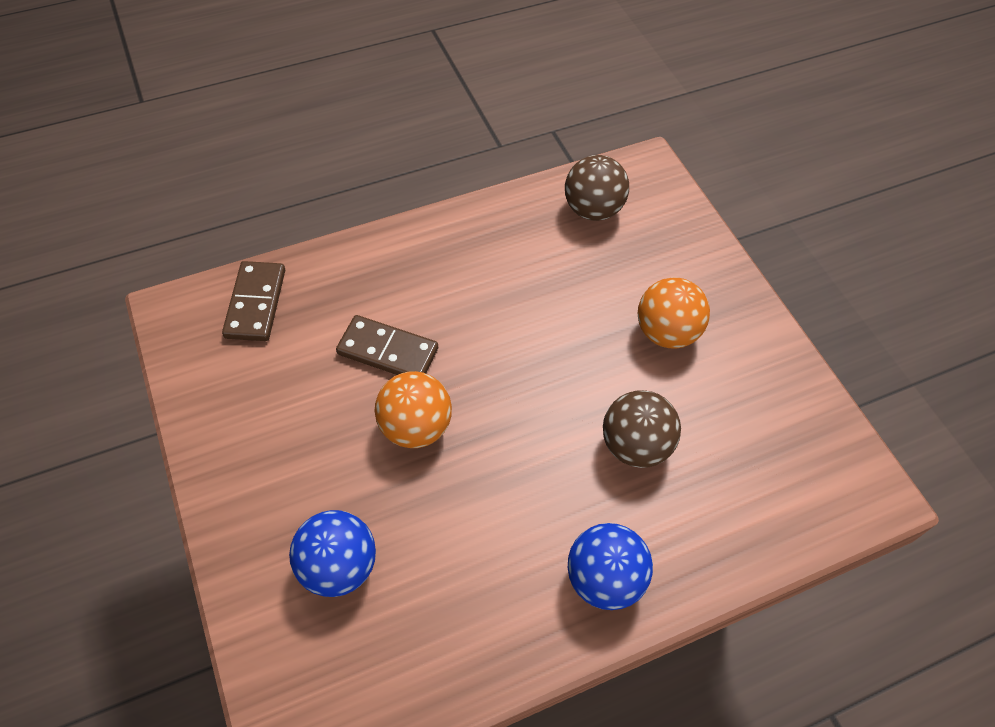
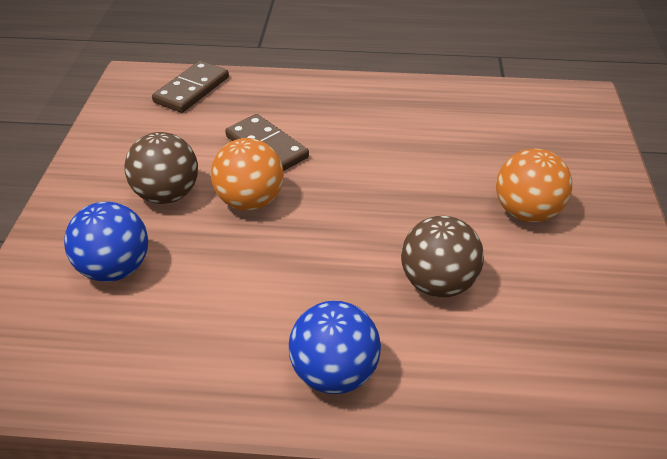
camera: 30 degrees right, 15 degrees down
brown ball [565,155,629,221] -> brown ball moved to [124,132,198,204]

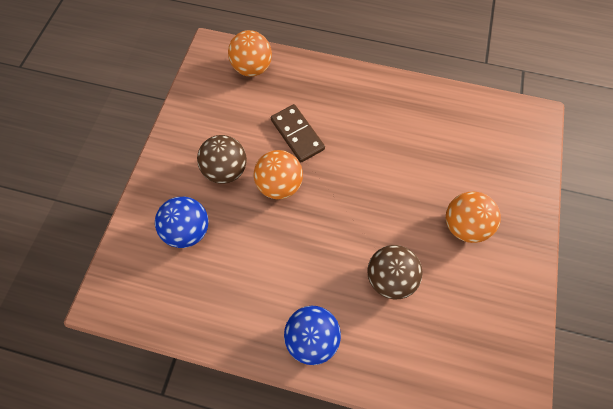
camera: 10 degrees right, 25 degrees up
brown domino [152,61,229,113] -> orange ball [228,30,272,77]

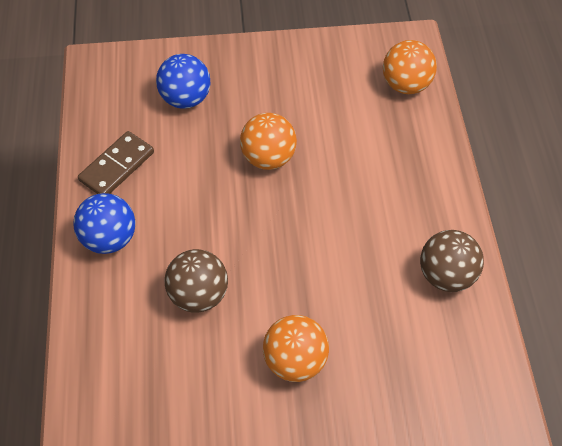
camera: 70 degrees right, 10 degrees down
brown ball [197,135,247,184] -> brown ball moved to [420,230,484,292]
brown domino [271,104,325,162] -> brown domino moved to [78,131,154,194]

